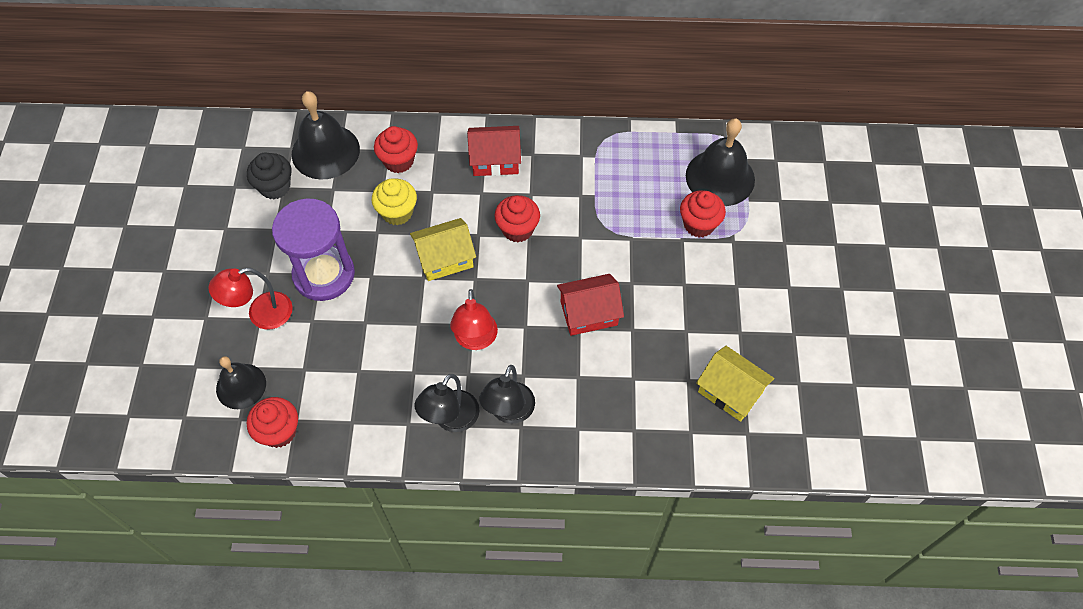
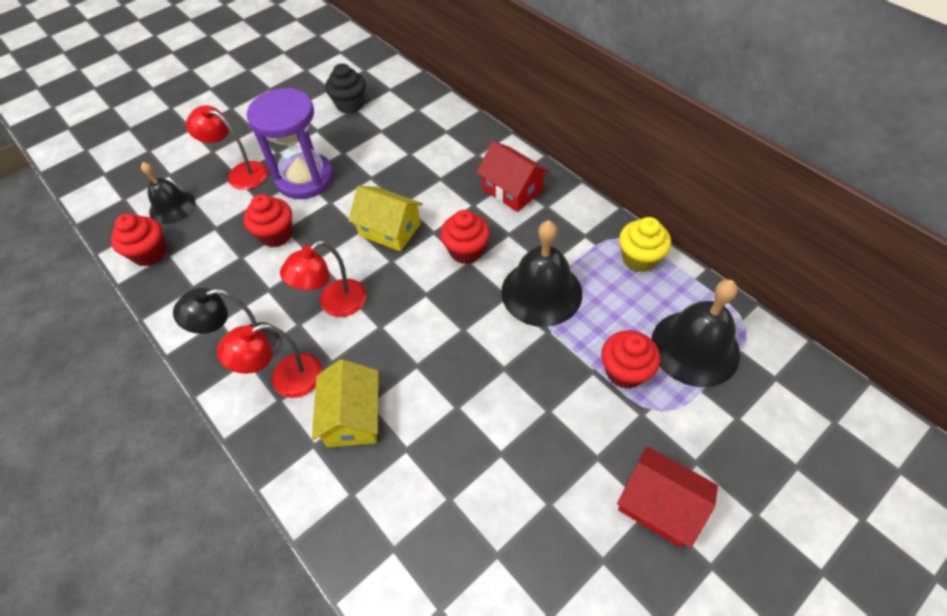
camera: 50 degrees right, 5 degrees down
black bell [292,91,360,179] -> black bell moved to [501,221,582,327]
yellow cupcake [372,178,417,225] -> yellow cupcake moved to [619,217,671,272]
red cupcake [374,126,418,173] -> red cupcake moved to [243,194,292,247]
black lamp [479,365,535,424] -> red lamp [217,324,322,398]
red house [557,274,624,336] -> red house moved to [617,446,718,548]
yellow house [696,346,774,422] -> yellow house moved to [312,359,379,448]

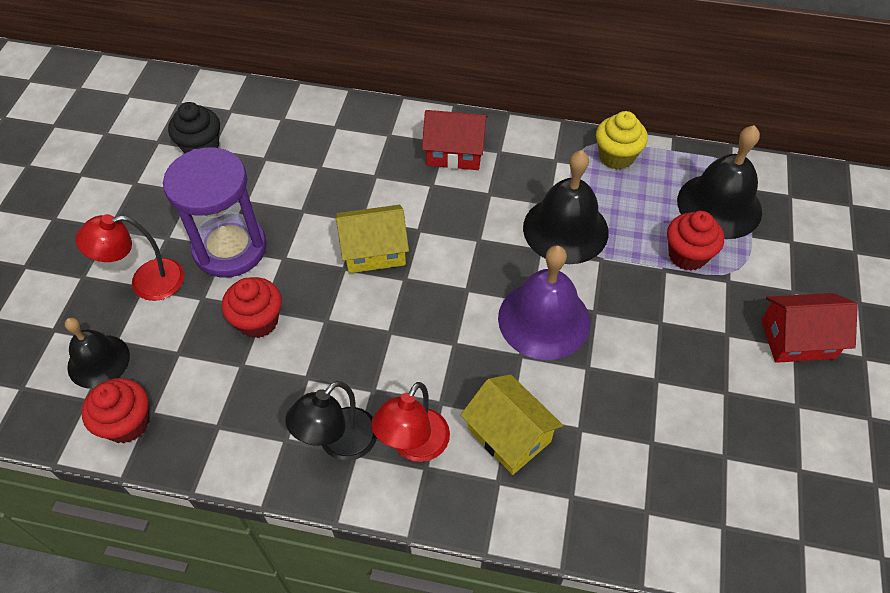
camera: 40 degrees left, 0 degrees up
red lamp [280,240,366,317] -> none
red cupcake [440,210,490,264] -> none
none -> purple bell [498,246,590,360]

